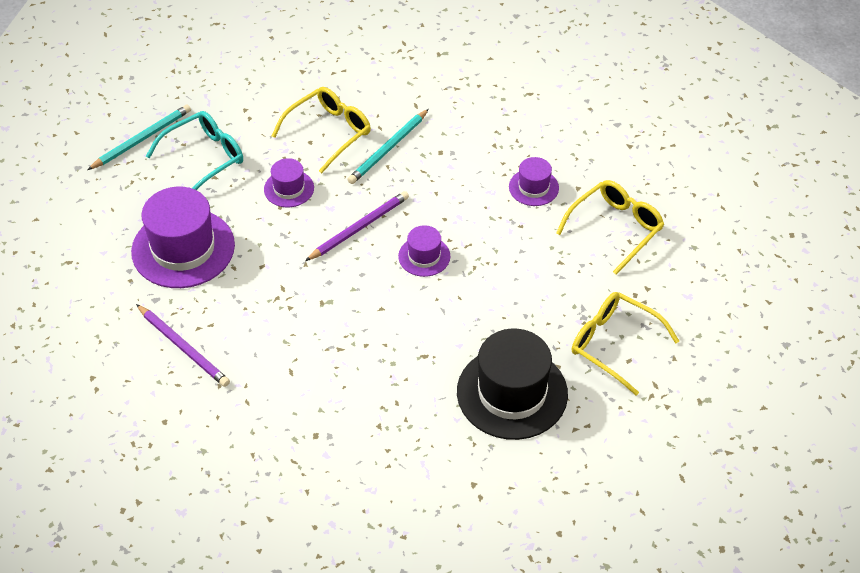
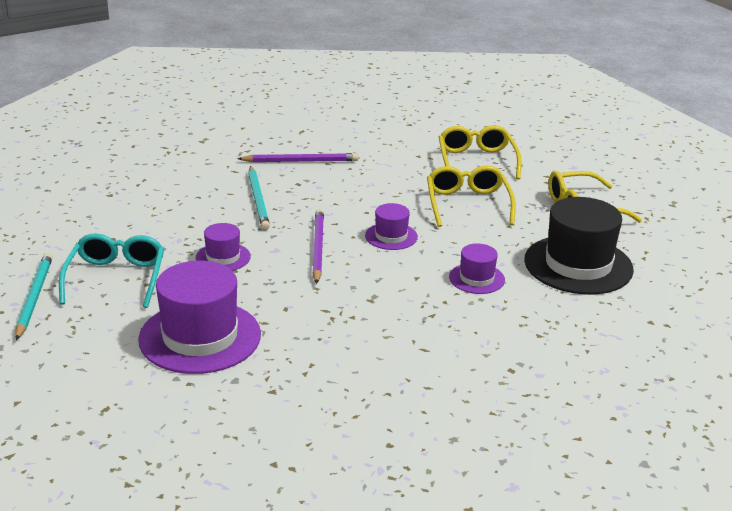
camera: 50 degrees left, 20 degrees down
purple pencil [136,304,230,387] -> purple pencil moved to [238,153,359,162]
yellow glasses [272,87,371,173] -> yellow glasses moved to [427,165,516,227]
purple hat [509,157,559,206] -> purple hat moved to [449,243,505,294]

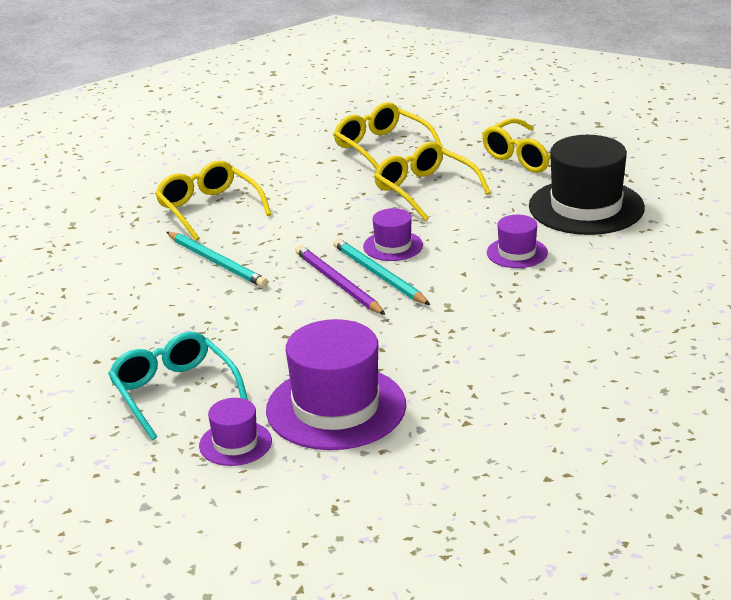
camera: 30 degrees left, 0 degrees up
turquoise pencil [15,253,53,340] -> turquoise pencil moved to [333,238,430,305]
purple hat [195,223,251,271] -> purple hat moved to [199,398,272,466]
purple pencil [238,153,359,162] -> yellow glasses [155,161,272,241]

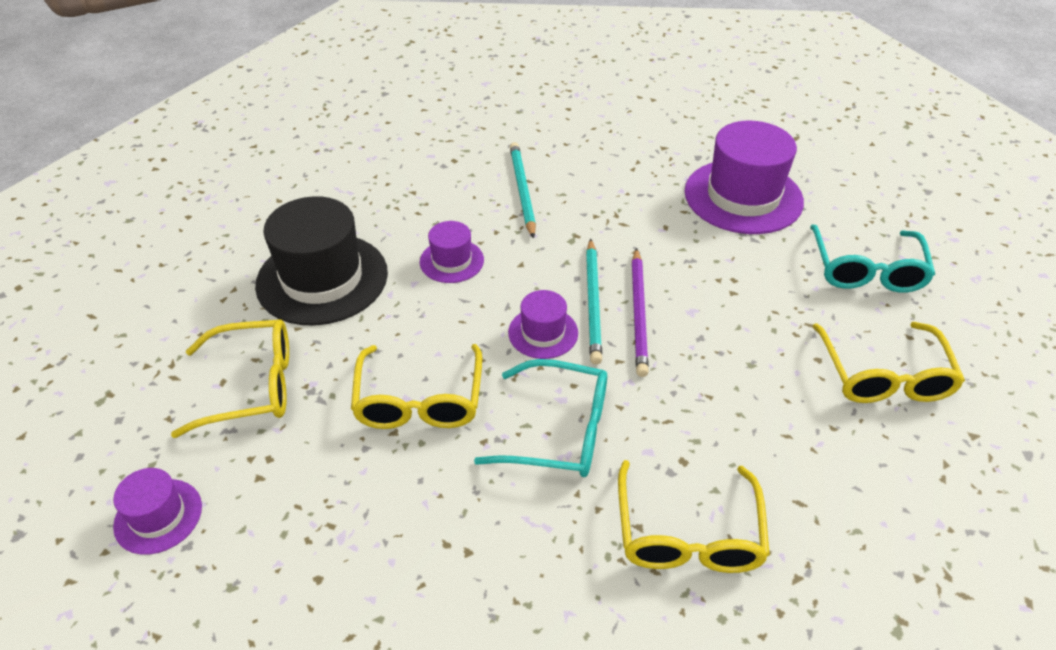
camera: 145 degrees left, 15 degrees up
turquoise pencil [167,232,268,288] -> turquoise pencil moved to [510,142,536,239]
purple hat [199,398,272,466] -> purple hat moved to [113,468,202,555]
yellow glasses [334,102,443,170] -> yellow glasses moved to [812,322,965,403]
none -> turquoise glasses [474,359,607,477]

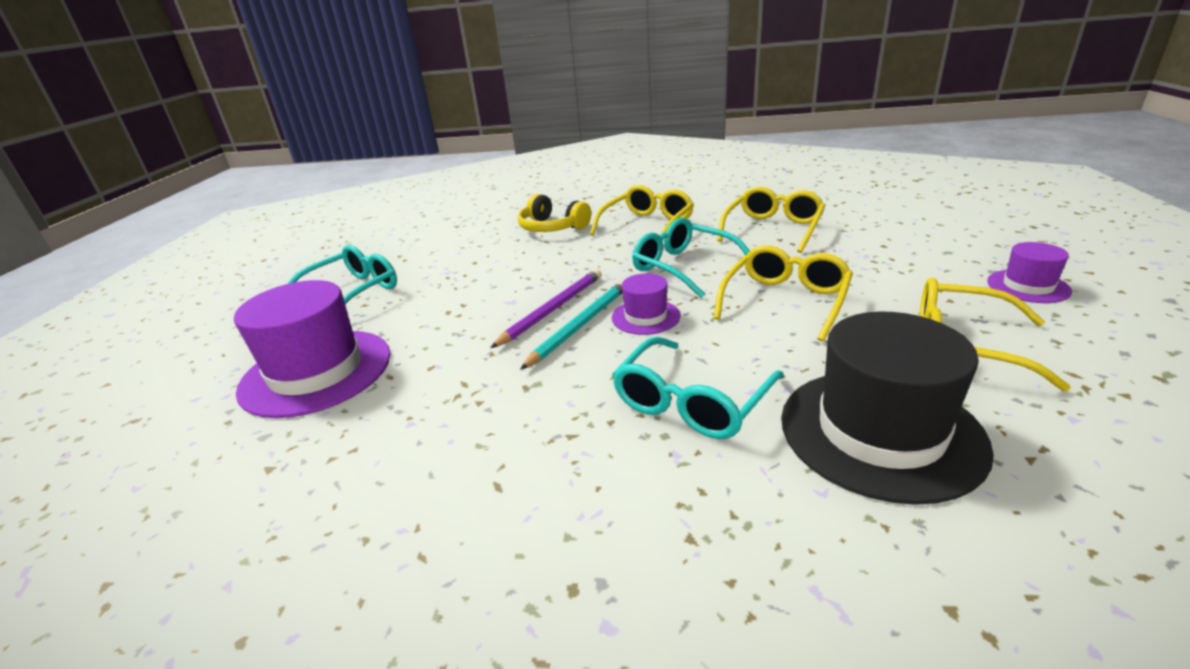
camera: 145 degrees left, 15 degrees down
purple hat [420,221,484,283] -> turquoise glasses [612,337,784,439]
turquoise pencil [510,142,536,239] -> none
yellow glasses [812,322,965,403] -> yellow glasses moved to [717,187,826,253]
none -> yellow headphones [518,194,591,232]

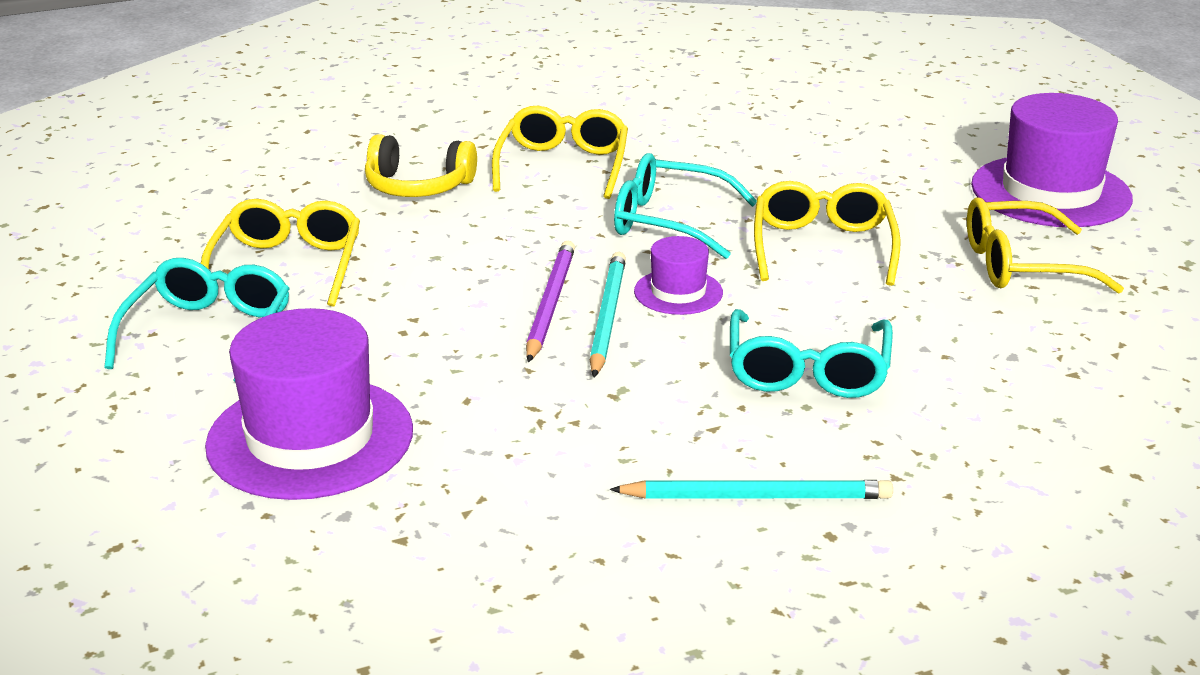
camera: 30 degrees left, 0 degrees up
yellow glasses [717,187,826,253] -> yellow glasses moved to [201,199,360,307]
black hat [781,311,994,505] -> none
purple hat [987,242,1072,303] -> purple hat [971,93,1133,227], size x1.98
none -> turquoise pencil [609,480,893,499]

